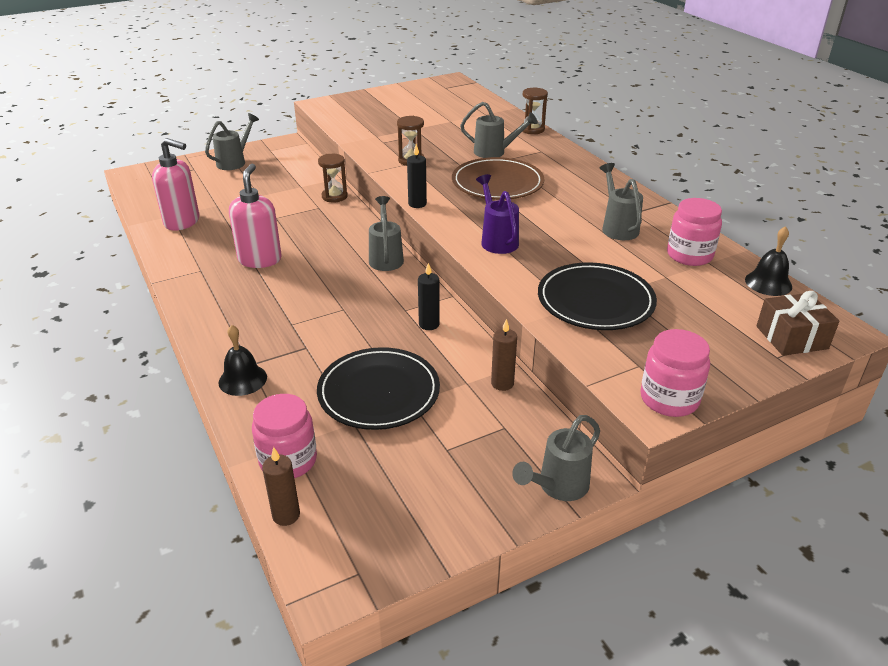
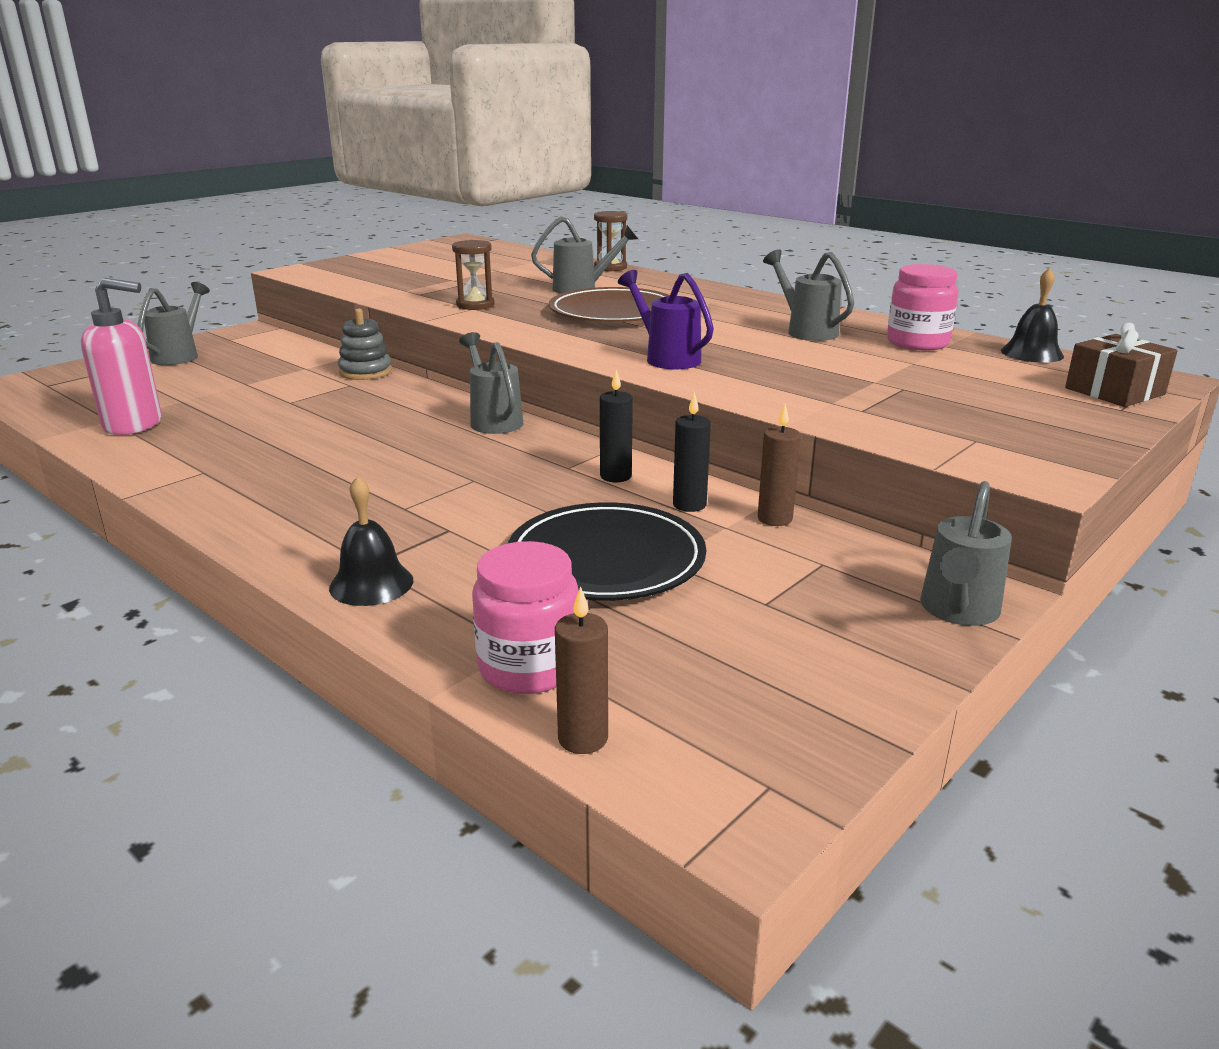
camera: 20 degrees left, 10 degrees down
pink soap dispenser [229,164,282,268] -> none
brown hourglass [318,154,348,202] -> grey stacking toy [338,309,392,380]
black candle [407,144,427,208] -> black candle moved to [673,392,711,512]
black plate [538,262,657,330] -> none
pink jar [640,329,710,417] -> none

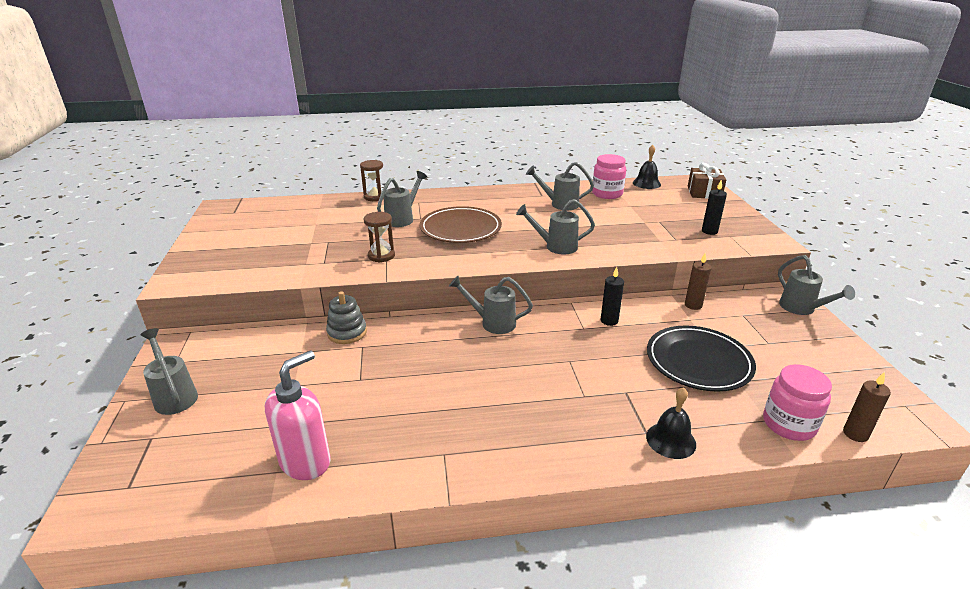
camera: 50 degrees left, 5 degrees up
purple watering can [618,270,714,369] -> grey watering can [516,199,595,254]
black candle [673,392,711,512] -> black candle moved to [702,179,727,235]

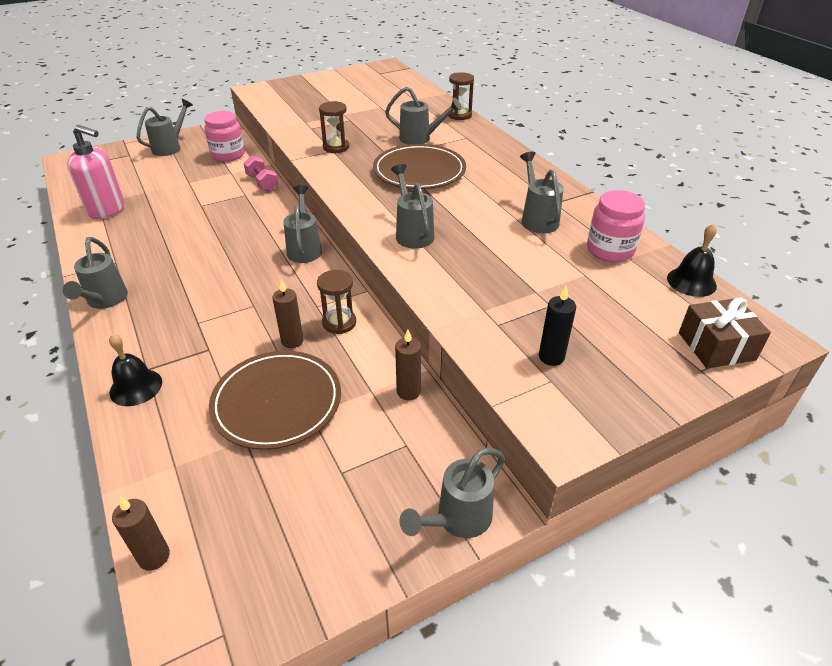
camera: 70 degrees right, 10 degrees up
grey stacking toy [326,291,367,344] -> pink dumbbell [244,156,278,192]
black candle [600,267,624,326] -> brown hourglass [317,270,356,334]
black plate [647,325,756,392] -> brown plate [209,351,341,450]
pink jar [763,364,832,441] -> pink jar moved to [204,111,245,162]
none -> grey watering can [63,237,128,309]
none -> brown candle [272,279,304,348]

